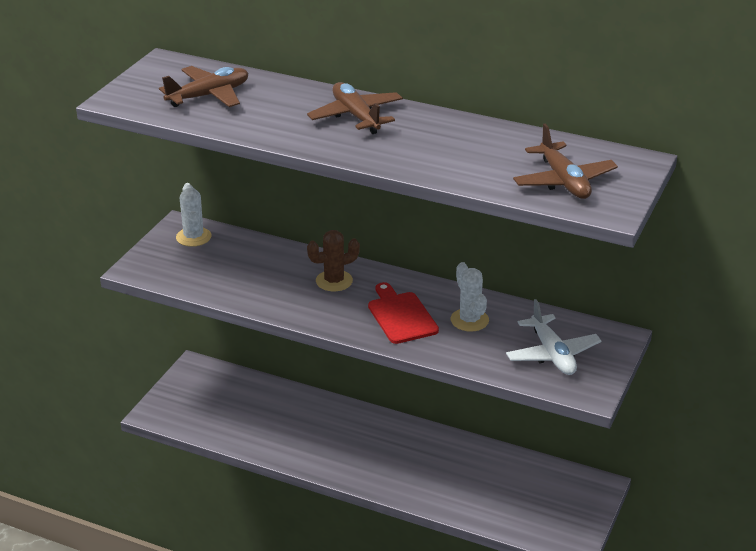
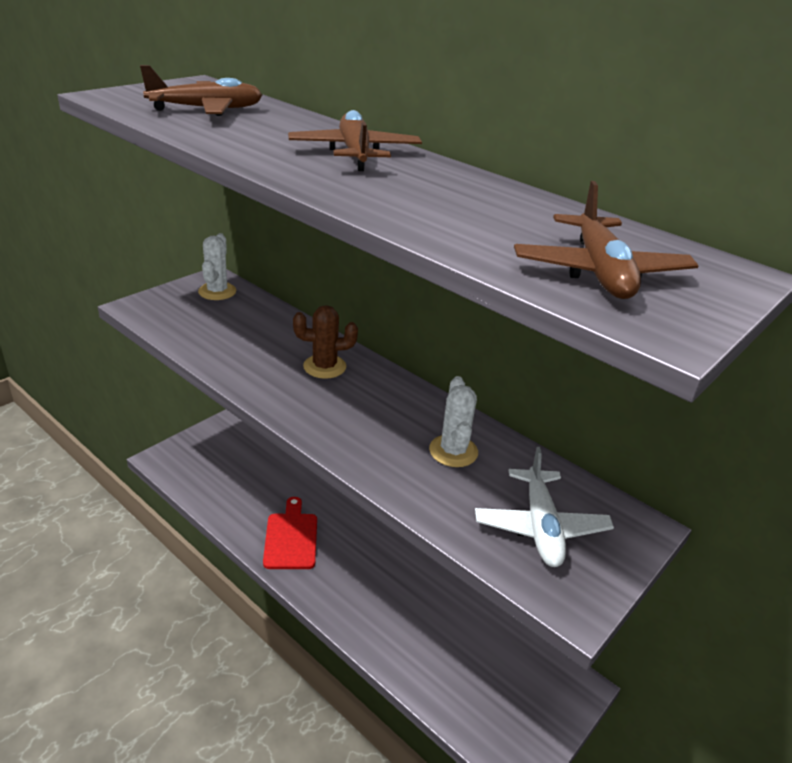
camera: 15 degrees right, 0 degrees up
red cutting board [368,282,439,344] -> red cutting board moved to [263,497,317,569]

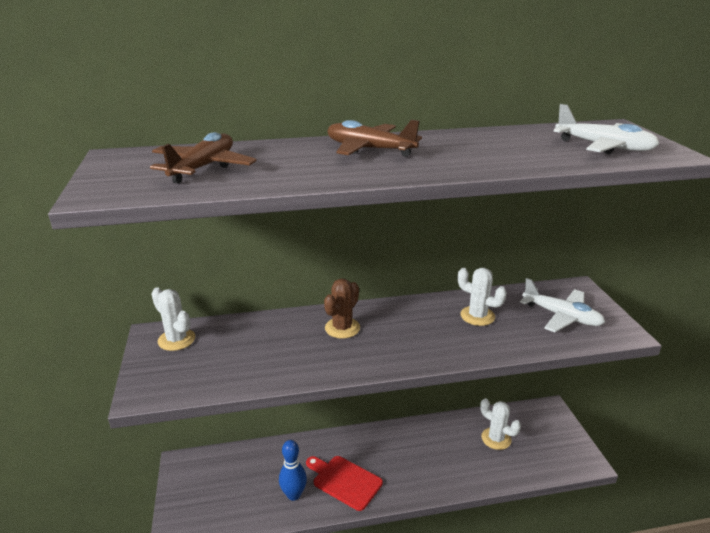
camera: 50 degrees left, 5 degrees down
brown plane [514,181,699,299] -> white plane [553,104,659,154]
none -> blue bowling pin [279,440,307,501]
none -> white cactus [480,398,521,450]

